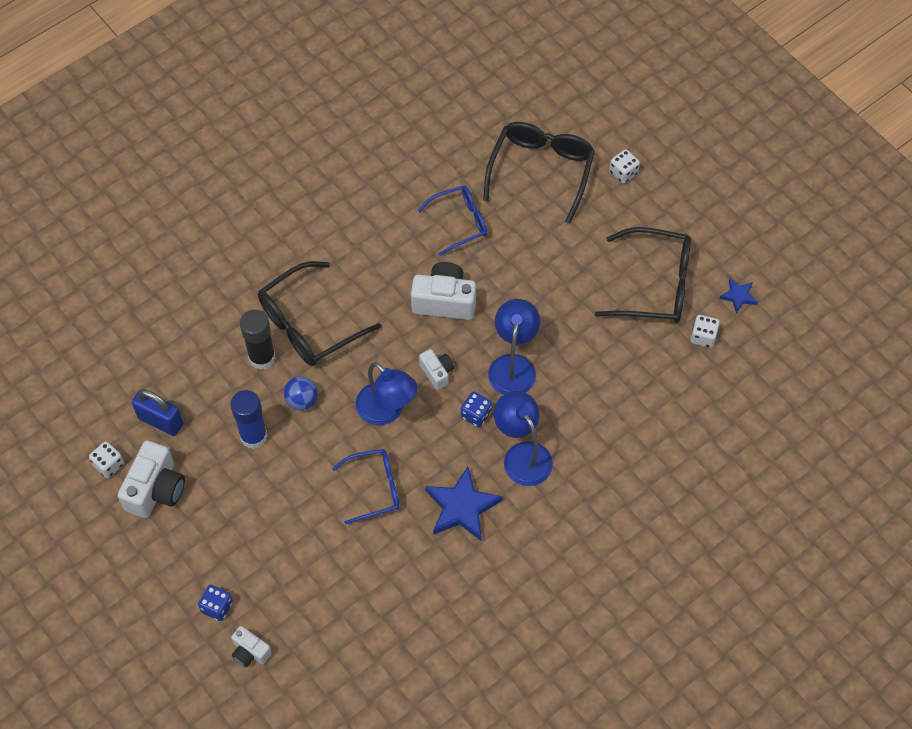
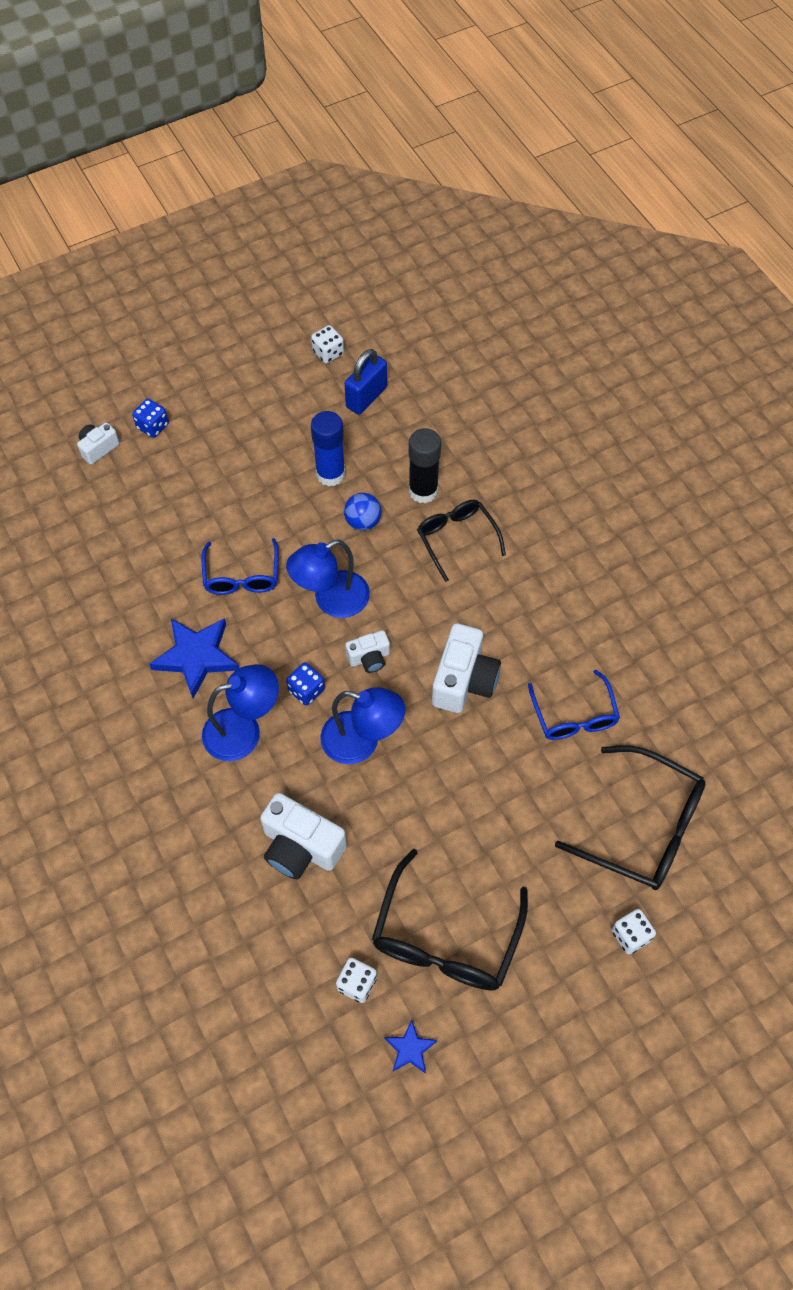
camera: 100 degrees right, 0 degrees up
white camera [118,440,185,518] -> white camera moved to [260,793,347,879]
black glasses [258,261,381,366] -> black glasses [417,500,506,582], size x0.64

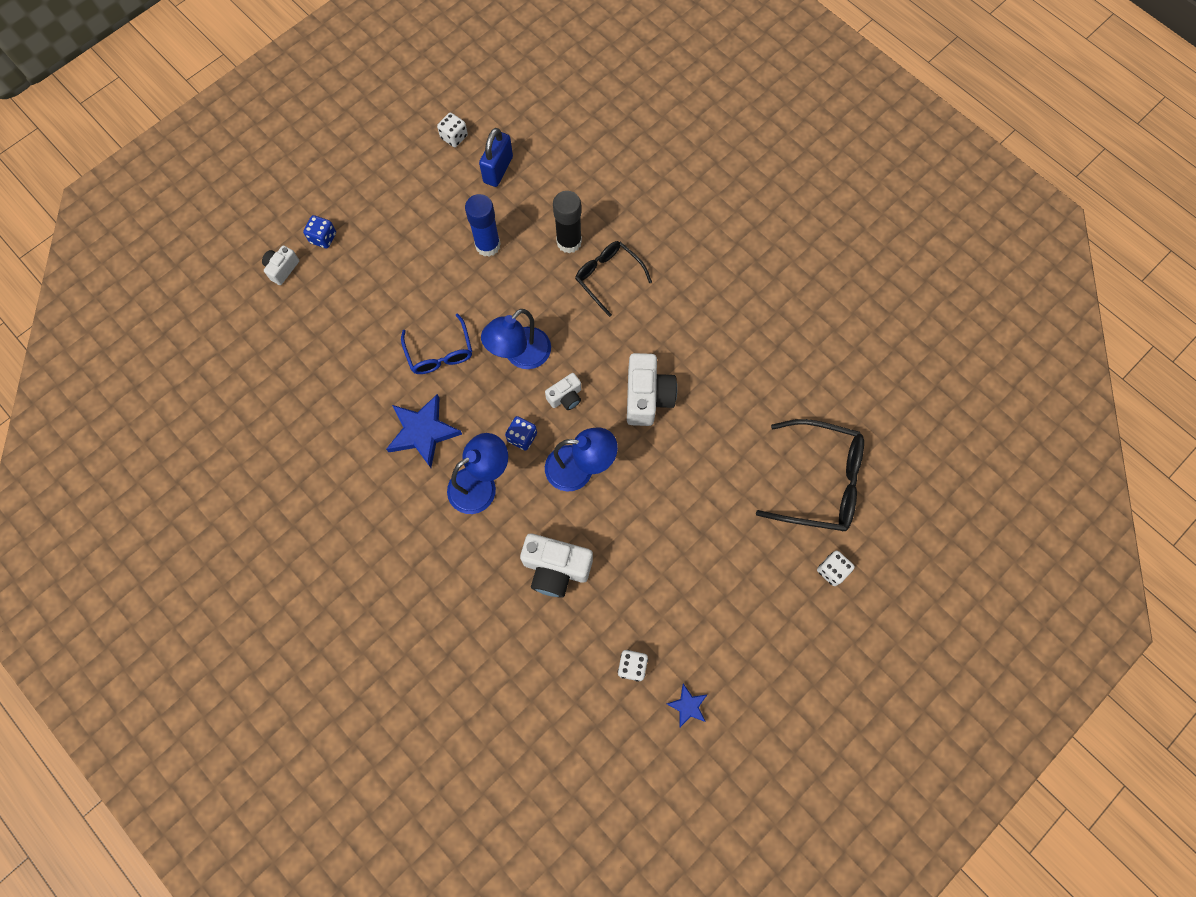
camera: 15 degrees left, 10 degrees up
blue ball [344,493,382,530] -> none
black glasses [372,849,528,990] -> none
blue glasses [528,670,620,740] -> none

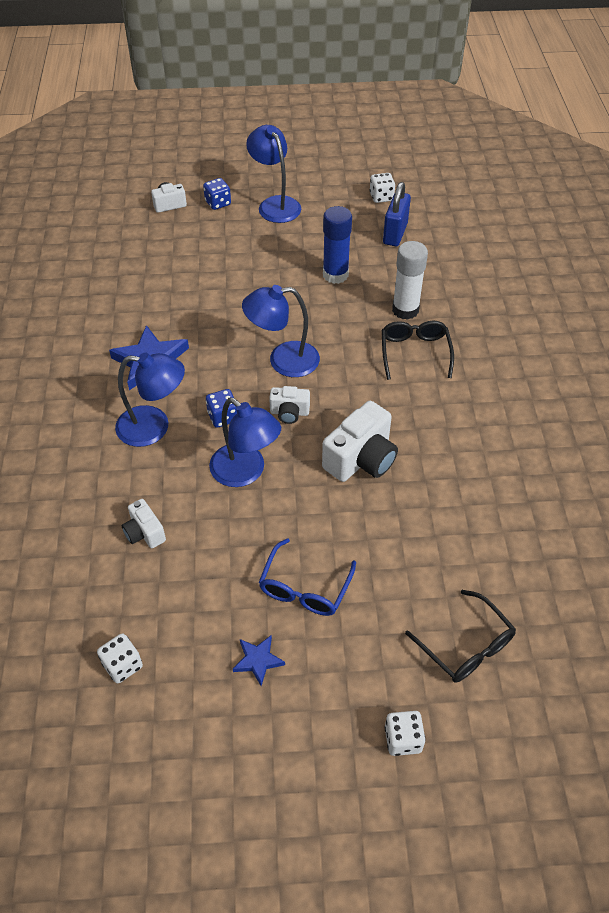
camera: 40 degrees right, 20 degrees down
blue glasses [401,313,472,374] -> blue glasses moved to [259,538,356,616]
blue padlock [479,128,513,187] -> blue padlock turned 45 degrees counterclockwise [383,182,411,246]
white camera [520,534,593,598] -> white camera [122,499,166,548], size x0.56
black glue stick [553,191,582,253] -> white glue stick [392,241,428,320]
blue star [667,683,708,728] -> blue star moved to [233,636,285,686]
black glasses [756,419,864,531] -> black glasses [405,590,516,683], size x0.64
none -> blue lamp [246,125,301,223]

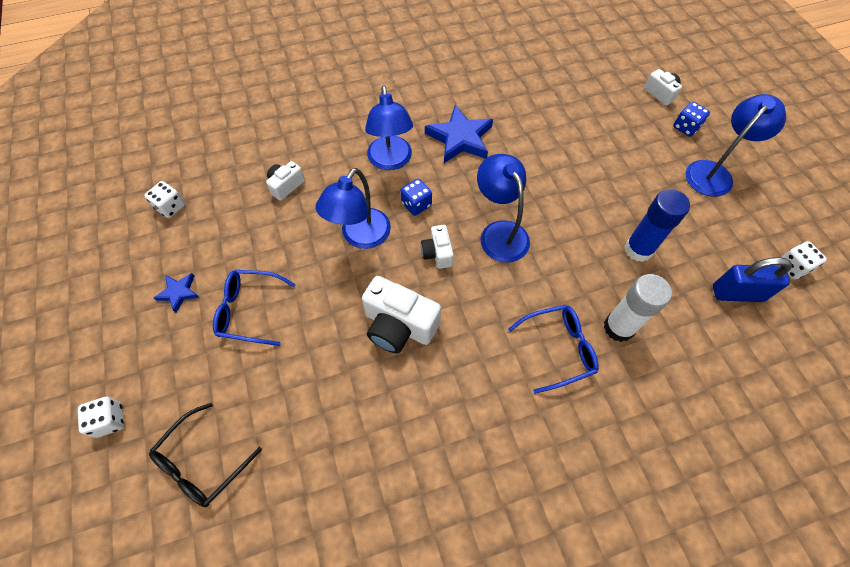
camera: 75 degrees right, 10 degrees up
black glasses [382,321,454,380] -> blue glasses [508,305,599,394]

